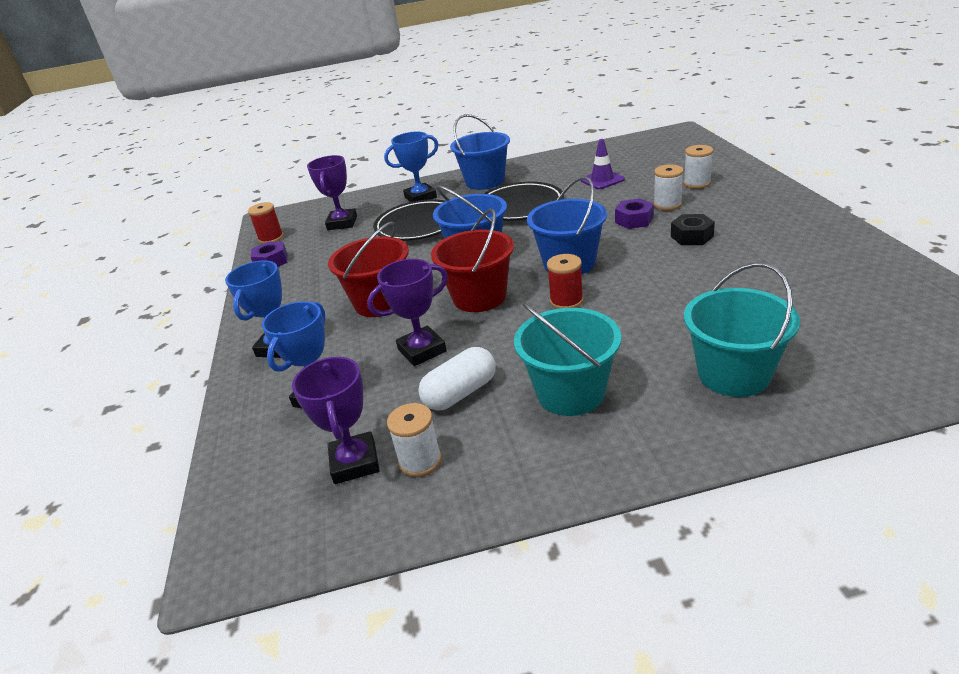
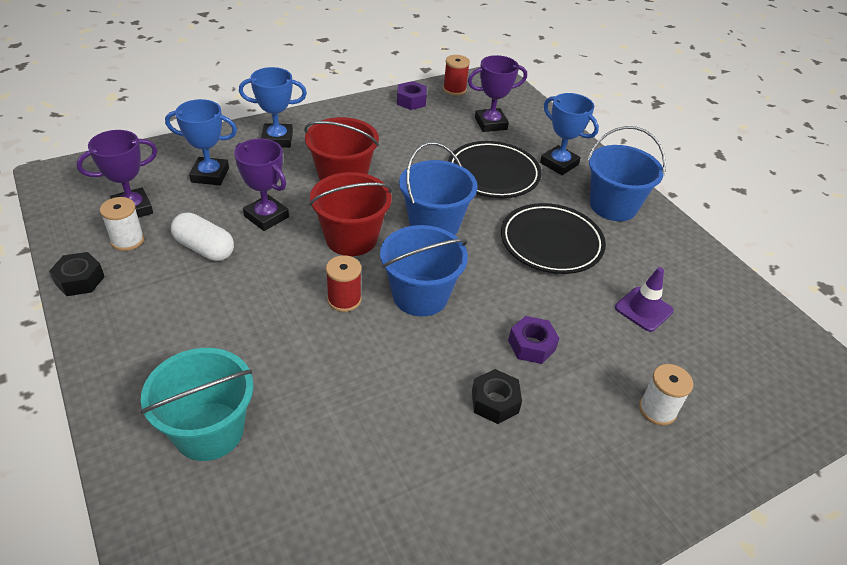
camera: 65 degrees right, 10 degrees up
turquoise bucket [514,303,621,416] -> none
white spool [654,164,684,210] -> none
none -> black nut [49,252,105,296]

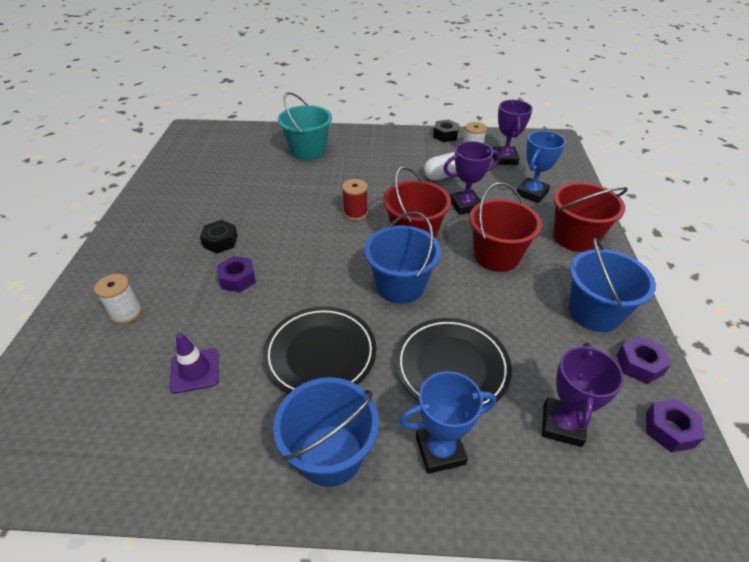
camera: 125 degrees right, 0 degrees up
blue trophy [239,67,307,148] -> red bucket [553,182,628,252]
blue bucket [380,225,468,316] -> blue bucket moved to [569,237,656,332]
red spool [443,55,470,96] -> purple nut [646,399,704,452]

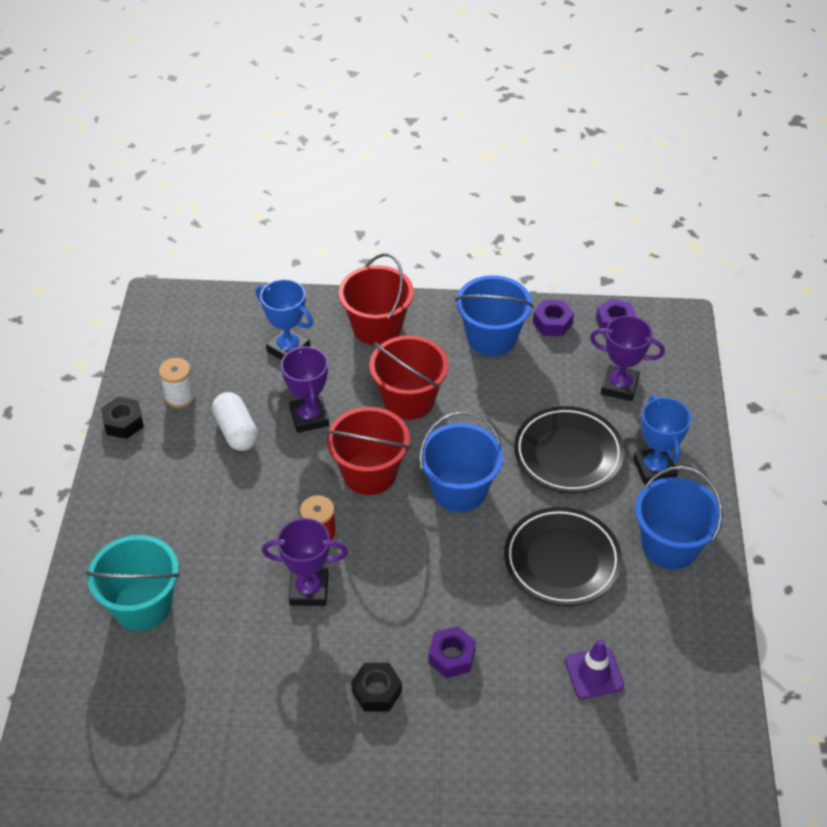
camera: 90 degrees left, 5 degrees up
white spool [94,274,142,324] -> none
purple trophy [493,100,533,165] -> purple trophy moved to [262,518,348,606]

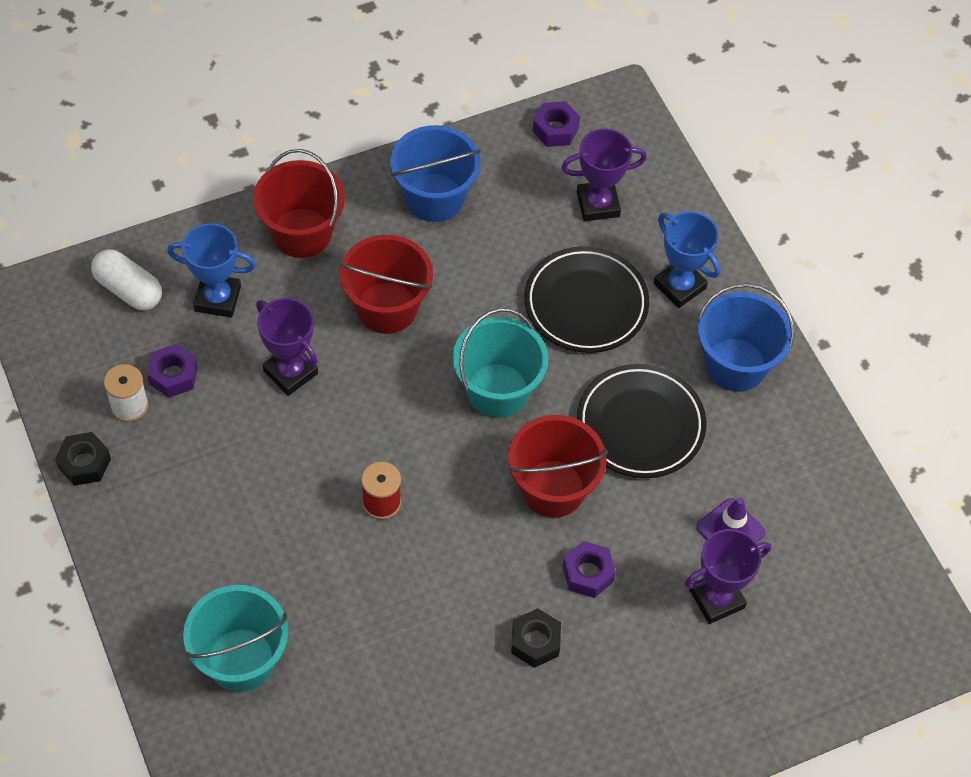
camera: 30 degrees left, 10 degrees up
white capsule [212,392,258,451] -> white capsule moved to [91,249,162,310]
purple trophy [262,518,348,606] -> purple trophy moved to [685,529,771,624]
red bucket [326,407,410,495] -> red bucket moved to [508,415,608,518]
blue bucket [419,411,503,512] -> turquoise bucket [453,308,548,418]
purple nut [533,300,574,336] -> purple nut moved to [147,344,198,398]

